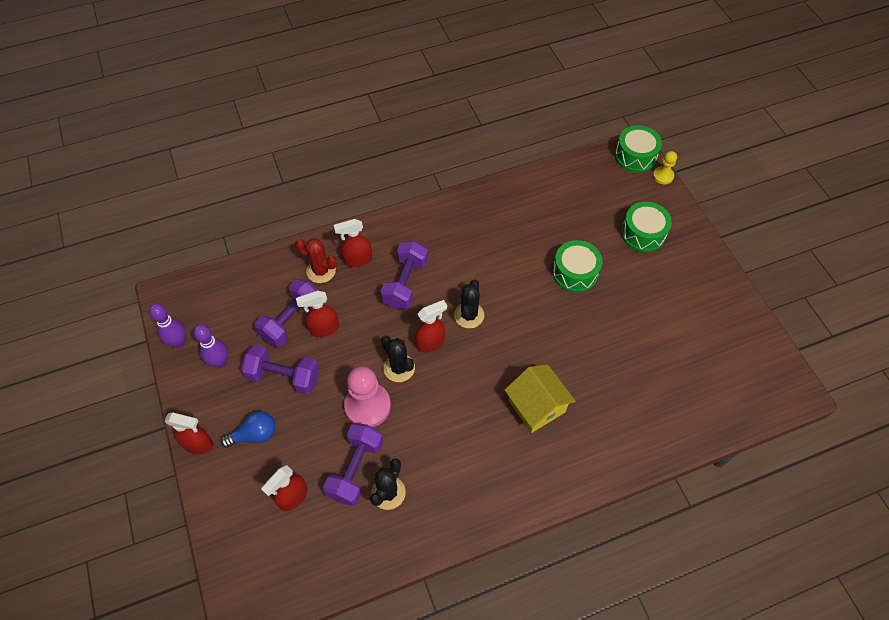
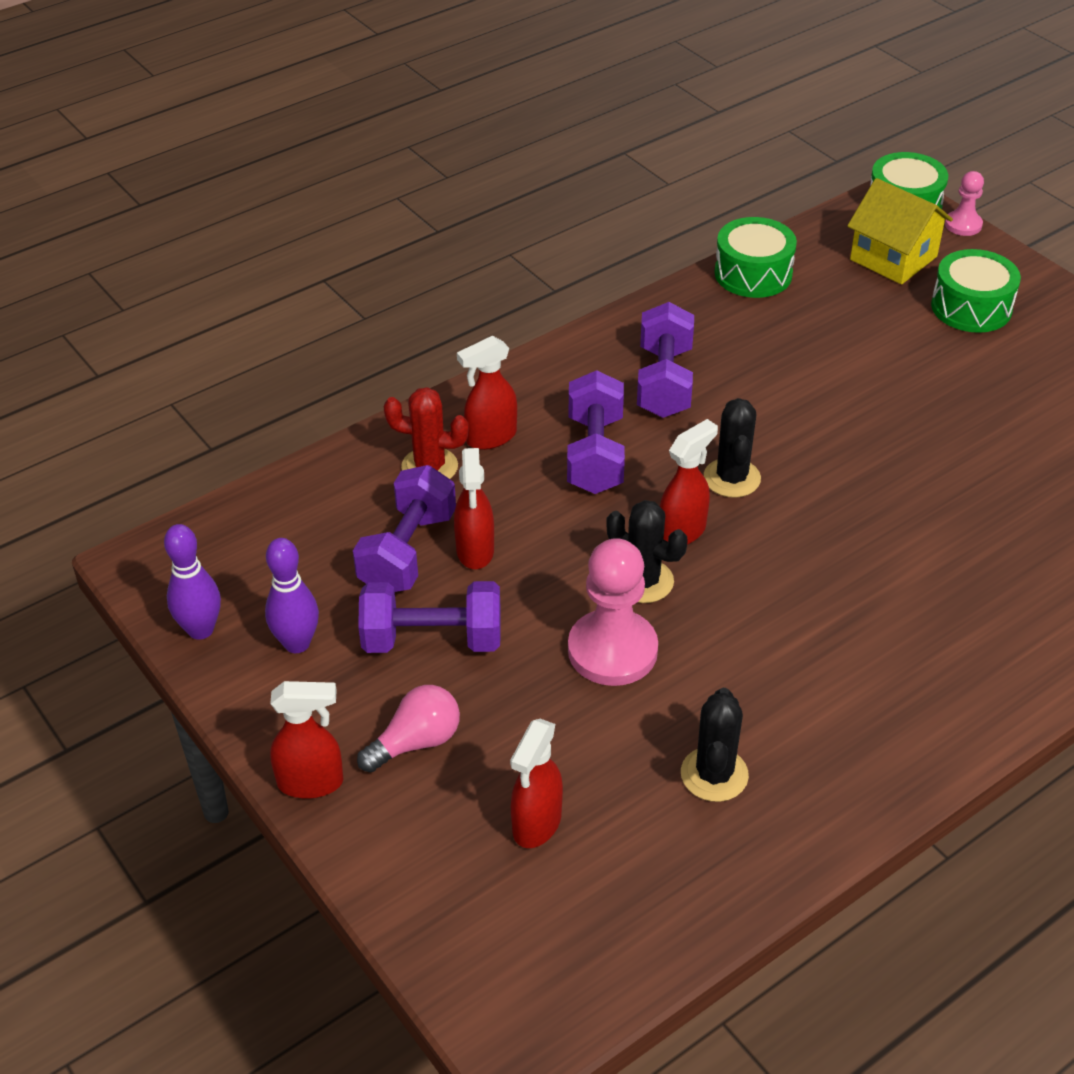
camera: 15 degrees left, 15 degrees down
blue light bulb [220,411,276,448] -> pink light bulb [357,685,460,772]
red spray bottle [296,290,339,337] -> red spray bottle turned 60 degrees counterclockwise [454,448,494,569]
purple dumbbell [323,423,383,506] -> purple dumbbell moved to [637,302,694,418]
yellow house [505,364,576,433] -> yellow house moved to [847,178,953,284]
green drum [552,240,603,293] -> green drum moved to [715,217,797,298]
yellow pawn [653,151,677,184] -> pink pawn [945,171,984,236]

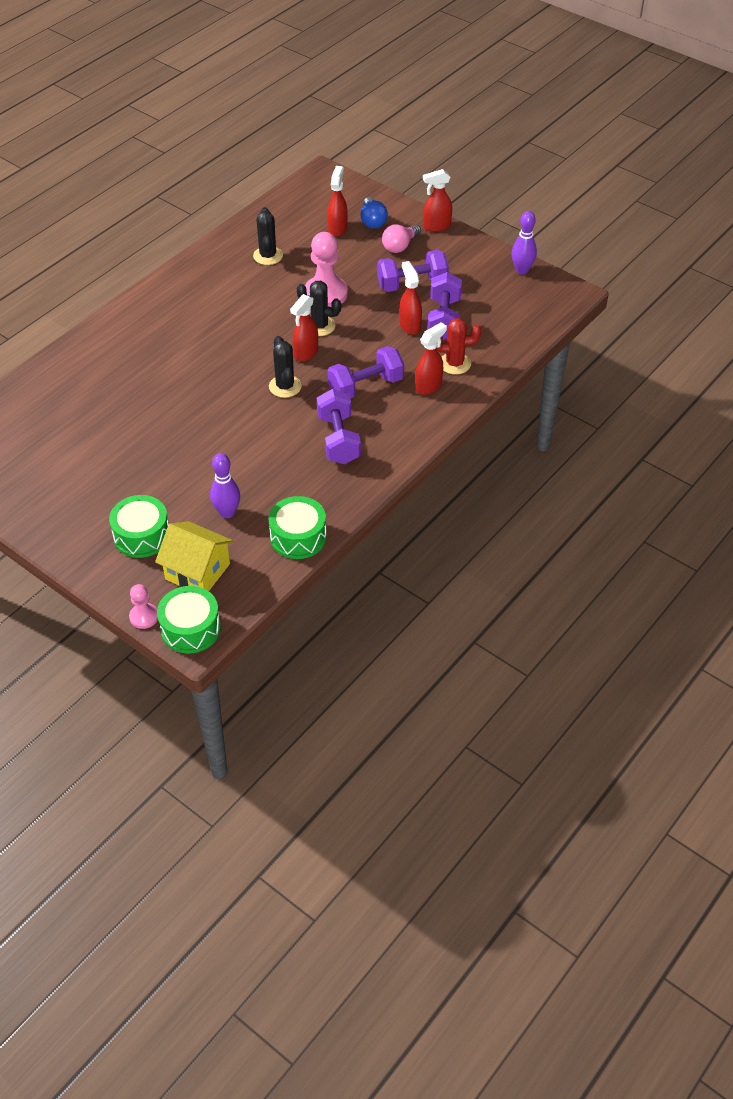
camera: 165 degrees right, 5 degrees up
purple bowling pin [265,538,319,653] -> purple bowling pin moved to [210,453,240,518]
purple dumbbell [567,370,625,494] -> purple dumbbell turned 75 degrees clockwise [328,346,404,398]
none -> blue light bulb [361,197,388,229]

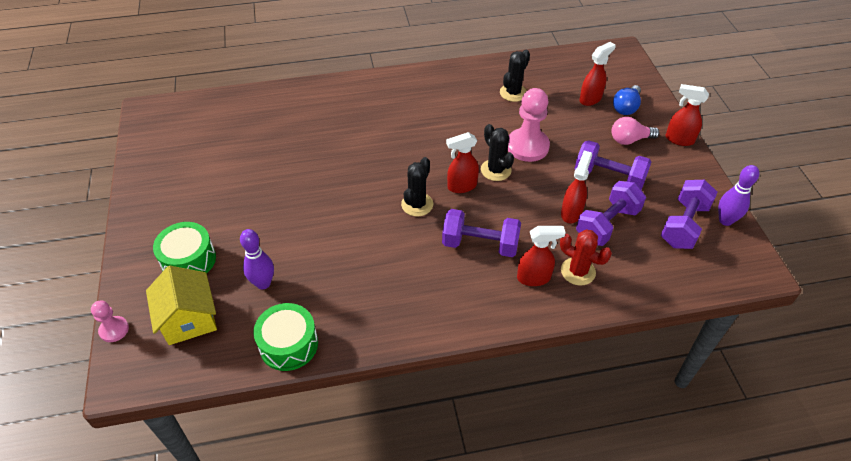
camera: 40 degrees right, 0 degrees up
green drum [157,586,221,653] -> none
purple dumbbell [317,389,361,464] -> purple dumbbell moved to [661,180,718,249]

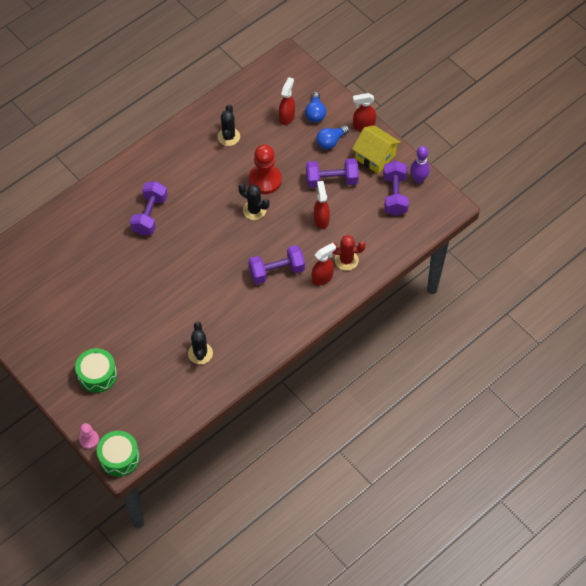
camera: 30 degrees left, 10 degrees up
yellow house [146,266,217,345] -> yellow house moved to [352,125,401,174]
purple bowling pin [240,229,274,289] -> none
green drum [253,303,318,371] -> green drum moved to [97,431,140,477]
black cactus [401,157,433,216] -> black cactus moved to [188,322,213,364]
red spray bottle [446,132,479,193] -> none
pink pawn [508,88,550,162] -> red pawn [249,144,282,194]
purple dumbbell [576,181,646,246] -> purple dumbbell moved to [130,181,168,235]
pink light bulb [611,117,660,145] -> blue light bulb [316,125,349,149]

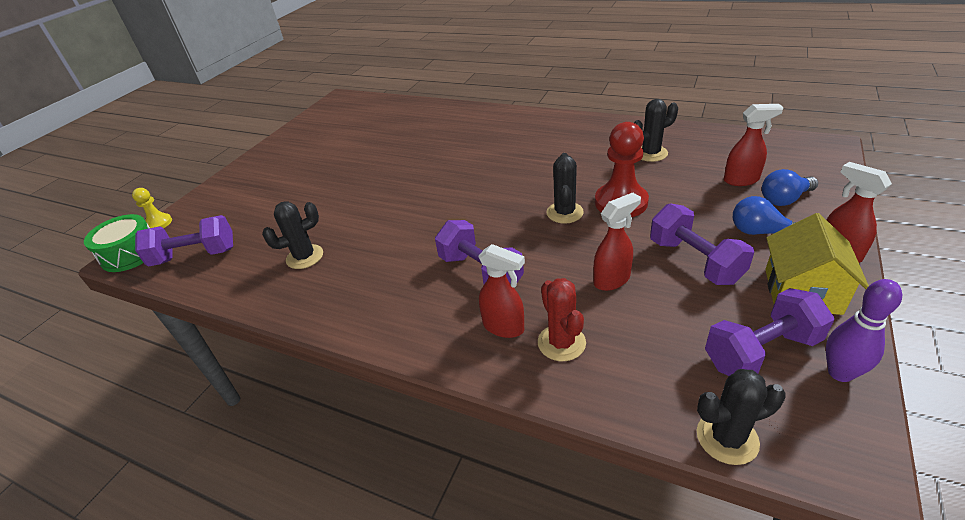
camera: 70 degrees right, 20 degrees down
green drum [75,348,117,393] -> none
pink pawn [79,423,99,449] -> yellow pawn [132,188,172,228]
purple dumbbell [130,181,168,235] -> purple dumbbell moved to [135,215,233,267]
none -> black cactus [697,369,786,465]

